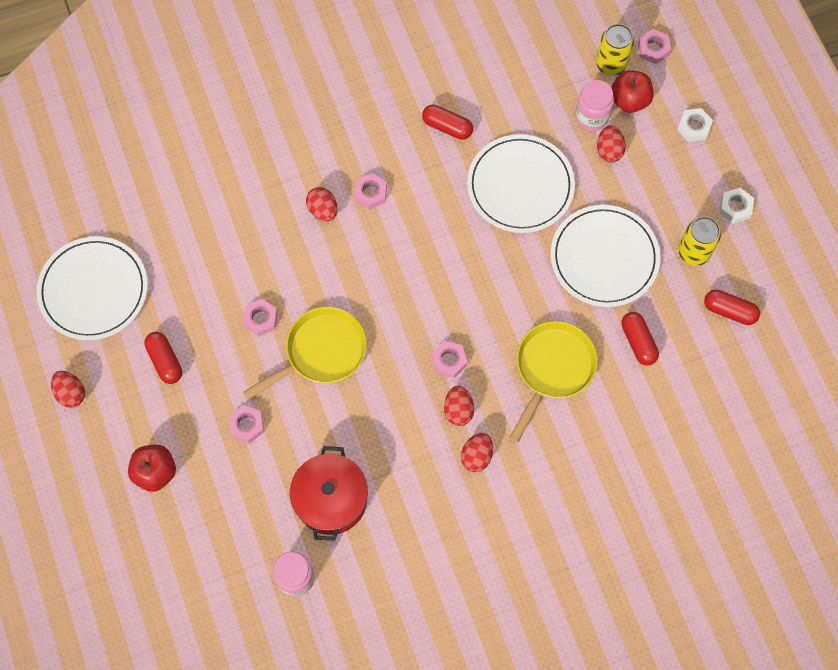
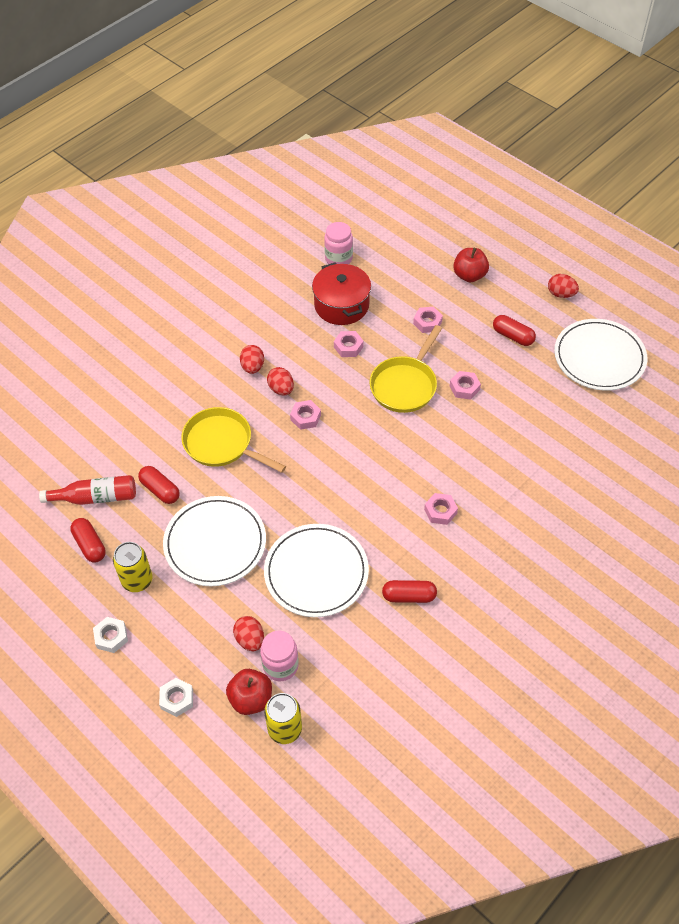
camera: 155 degrees right, 15 degrees down
red egg [306,187,337,221] -> none
yellow pan [509,321,598,442] -> yellow pan turned 120 degrees clockwise [181,407,286,473]
pink nut [638,29,671,64] -> pink nut moved to [334,331,364,357]
red capsule [704,289,760,325] -> red capsule turned 60 degrees clockwise [70,518,106,562]
none -> red bottle [39,475,136,505]

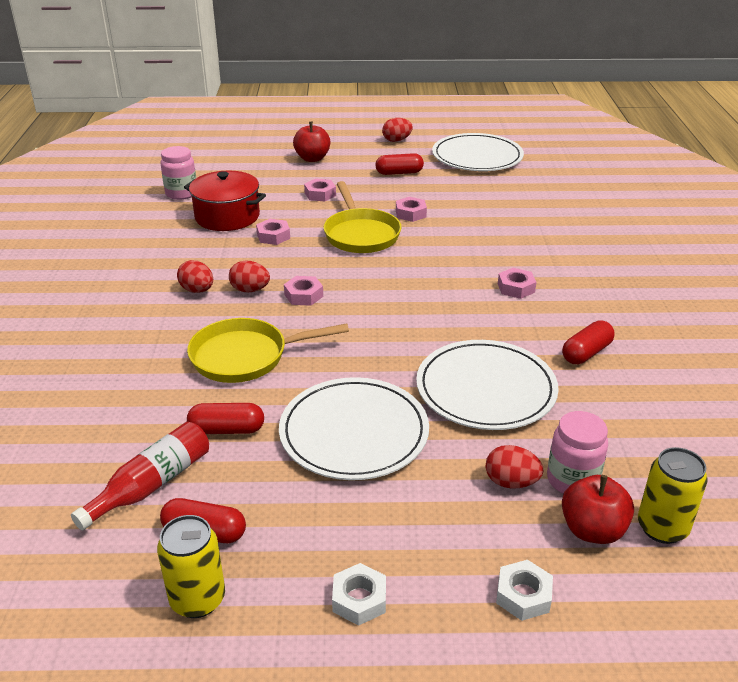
camera: 45 degrees left, 20 degrees down
yellow can [113,542,152,592] -> yellow can moved to [157,515,225,618]

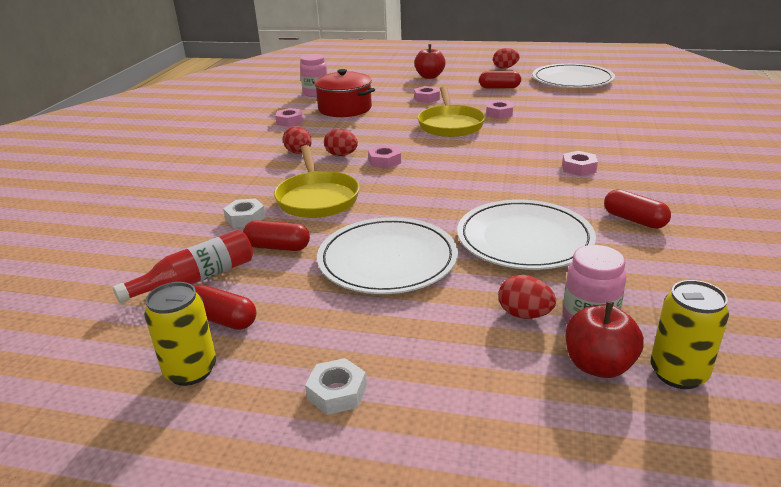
camera: 15 degrees right, 5 degrees down
yellow pan [187,318,349,383] -> yellow pan turned 105 degrees counterclockwise [274,145,360,218]
pink nut [256,219,290,245] -> pink nut moved to [275,108,303,127]
white nut [496,560,553,621] -> white nut moved to [223,198,266,228]
red capsule [562,321,615,364] -> red capsule turned 75 degrees clockwise [604,189,671,229]

